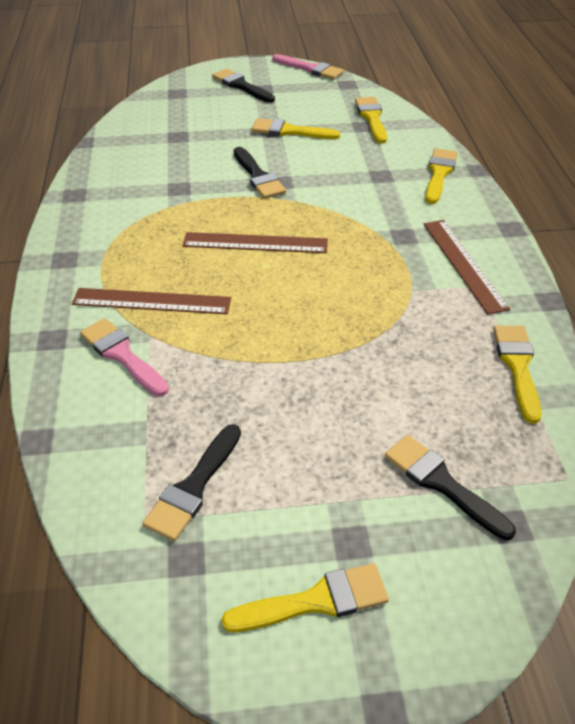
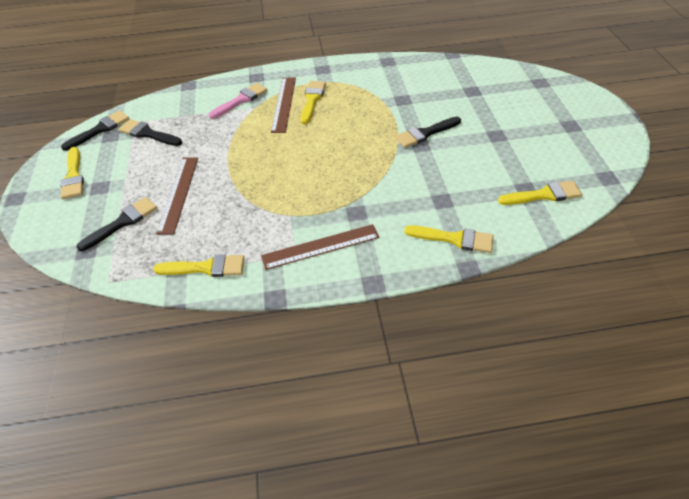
camera: 90 degrees right, 5 degrees up
brown ruler [183,232,328,253] -> brown ruler moved to [156,158,198,234]
black brush [212,68,275,103] -> black brush moved to [61,111,130,151]
yellow brush [252,118,340,139] -> yellow brush moved to [300,81,326,124]
pink brush [272,54,344,80] -> none

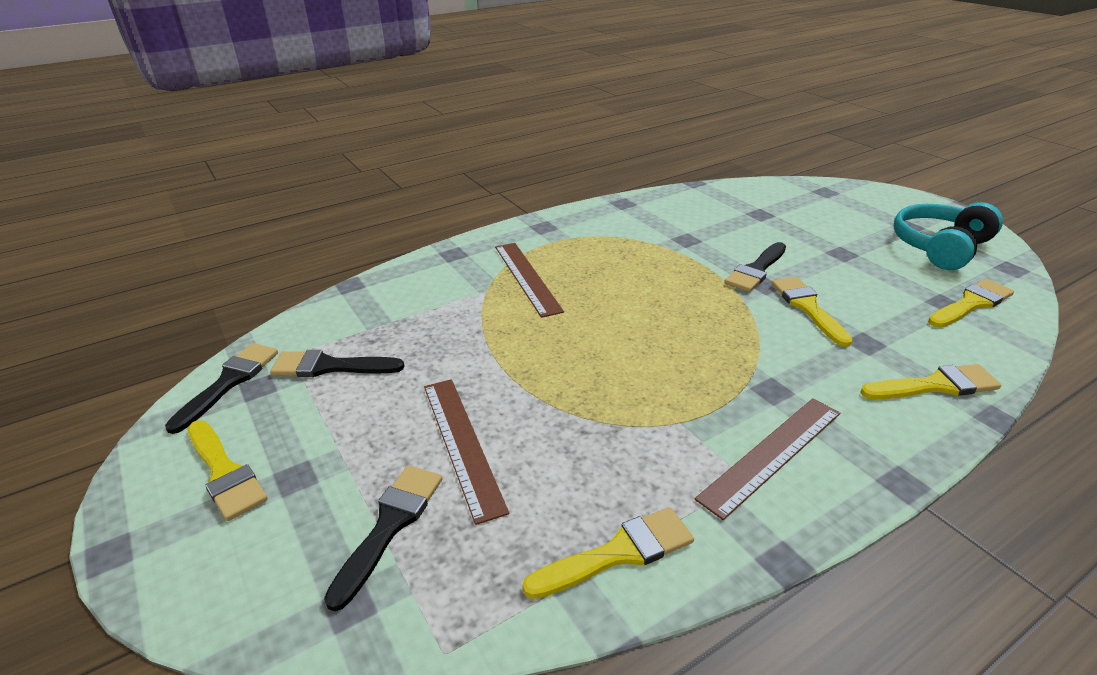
camera: 25 degrees left, 15 degrees down
pink brush [209,83,268,119] -> none
yellow brush [300,81,326,124] -> yellow brush moved to [771,277,853,347]
none -> turquoise headphones [894,202,1003,270]

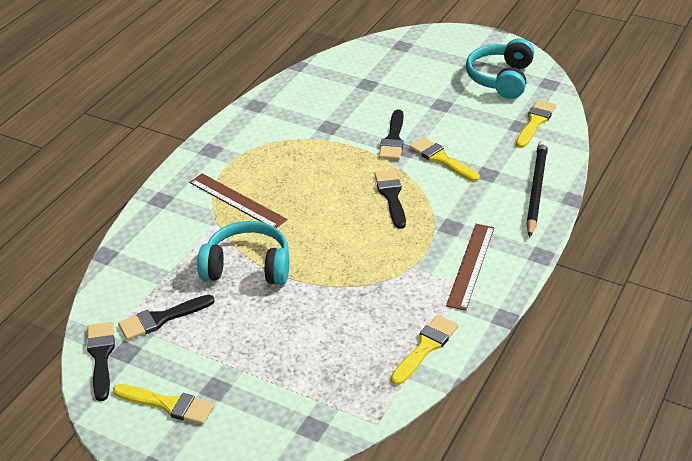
camera: 30 degrees left, 5 degrees up
black brush [324,465,442,611] -> black brush moved to [374,170,406,229]
brown ruler [424,379,509,525] -> none
yellow brush [860,364,1001,399] -> black pencil [526,141,548,238]
none -> turquoise headphones [197,221,289,285]

